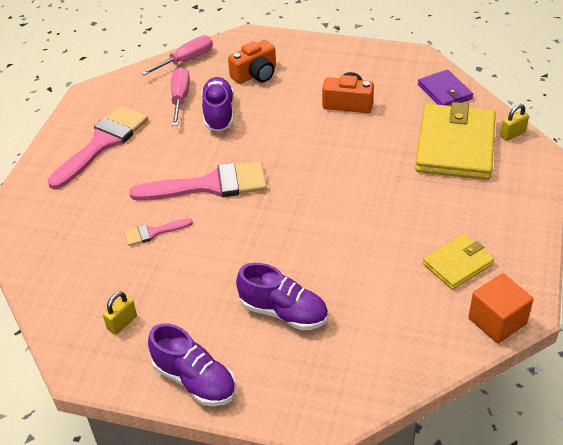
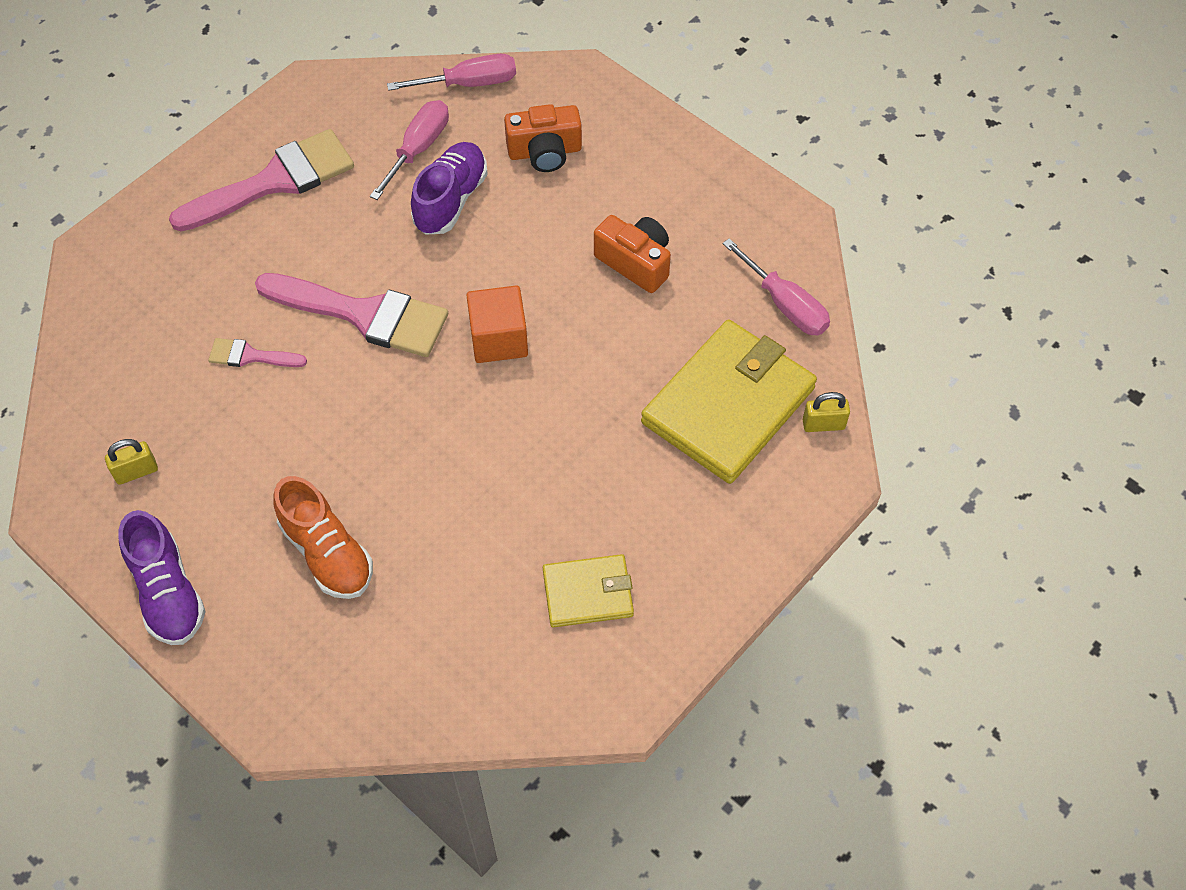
camera: 25 degrees right, 15 degrees up
purple shoe [236,263,328,330] -> orange shoe [273,476,373,599]
purple wallet [418,70,473,106] -> pink screwdriver [723,239,830,335]
orange cube [468,273,534,344] -> orange cube moved to [466,285,528,363]

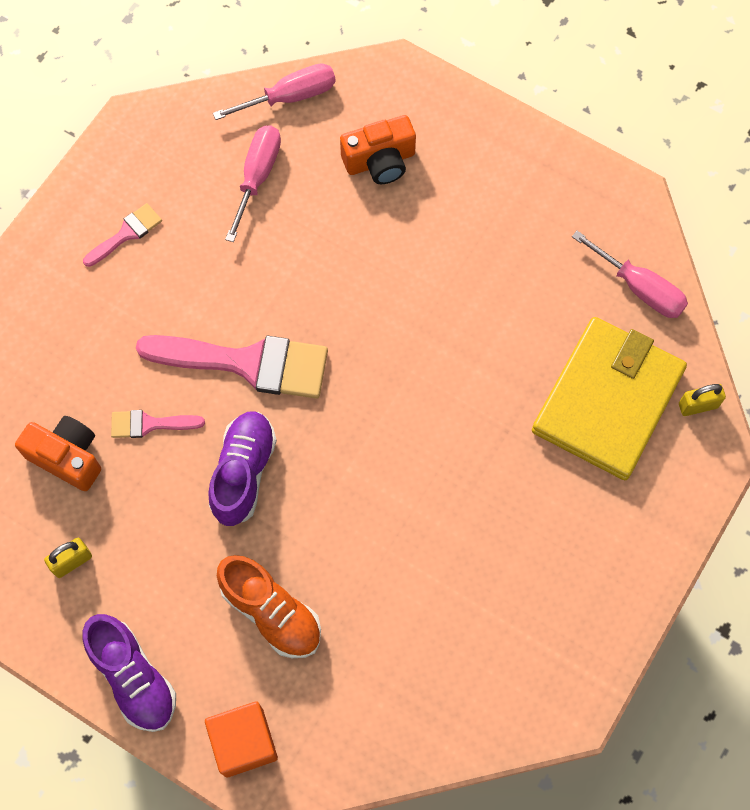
camera: 10 degrees left, 10 degrees up
pink brush [169,129,354,231] -> pink brush [83,203,162,267], size x0.48
purple shoe [411,142,488,235] -> purple shoe moved to [208,411,277,526]
orange cube [466,285,528,363] -> orange cube moved to [205,702,278,777]
yellow wallet [543,554,634,627] -> none
orange camera [594,215,671,293] -> orange camera moved to [15,416,101,491]

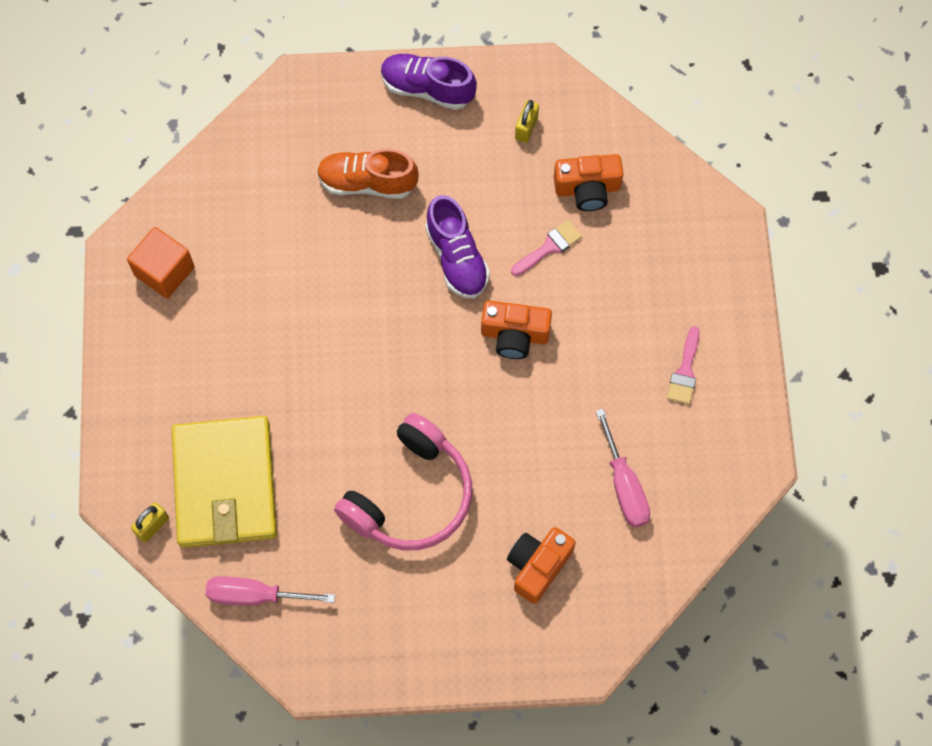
camera: 145 degrees right, 0 degrees up
pink brush [136,335,328,399] -> orange camera [481,300,552,359]
orange cube [205,702,278,777] -> orange cube moved to [127,227,195,299]
pink screwdriver [213,63,335,120] -> none
none -> pink headphones [334,413,472,550]

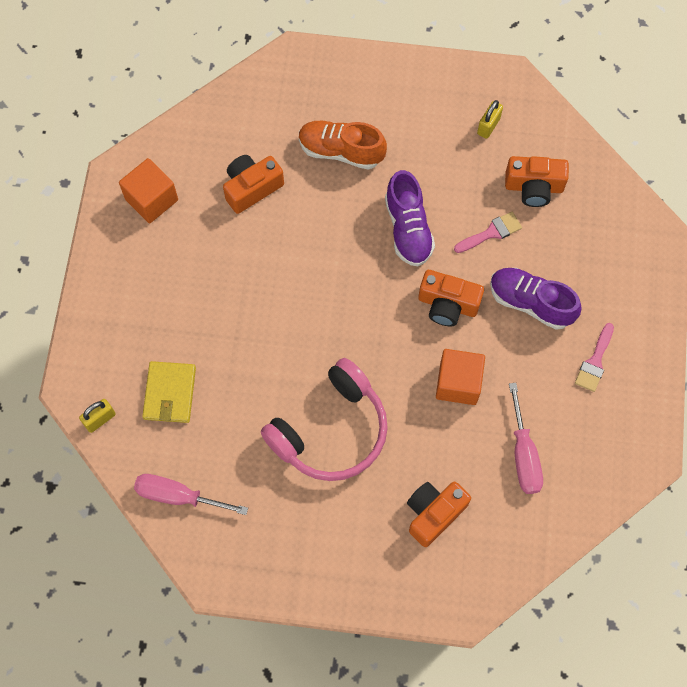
camera: 10 degrees right, 0 degrees up
yellow wallet [172,416,277,548] -> yellow wallet [142,361,196,423], size x0.54
purple shoe [381,54,477,110] -> purple shoe moved to [490,268,582,330]
none -> orange camera [223,155,284,214]
none -> orange cube [436,349,485,405]

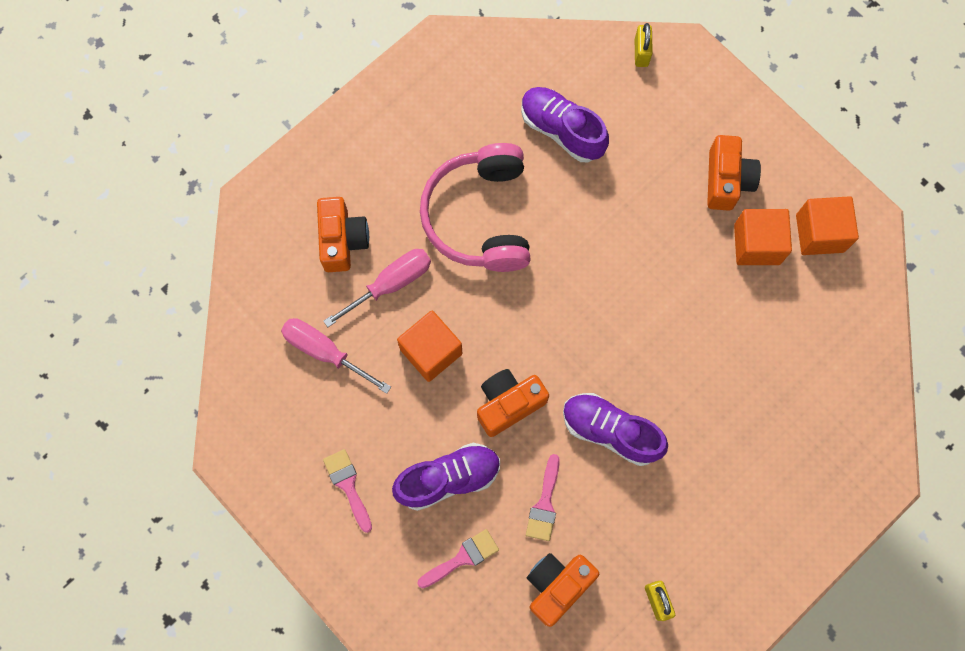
camera: 130 degrees right, 5 degrees up
pink screwdriver [134,474,248,515] -> pink screwdriver moved to [323,249,431,327]
yellow wallet [142,361,196,423] -> none
orange camera [223,155,284,214] -> orange camera moved to [707,135,761,211]
orange shoe [299,121,387,170] -> none
none -> pink brush [417,529,499,588]
none -> purple shoe [521,87,609,162]
none -> orange cube [734,209,792,265]

